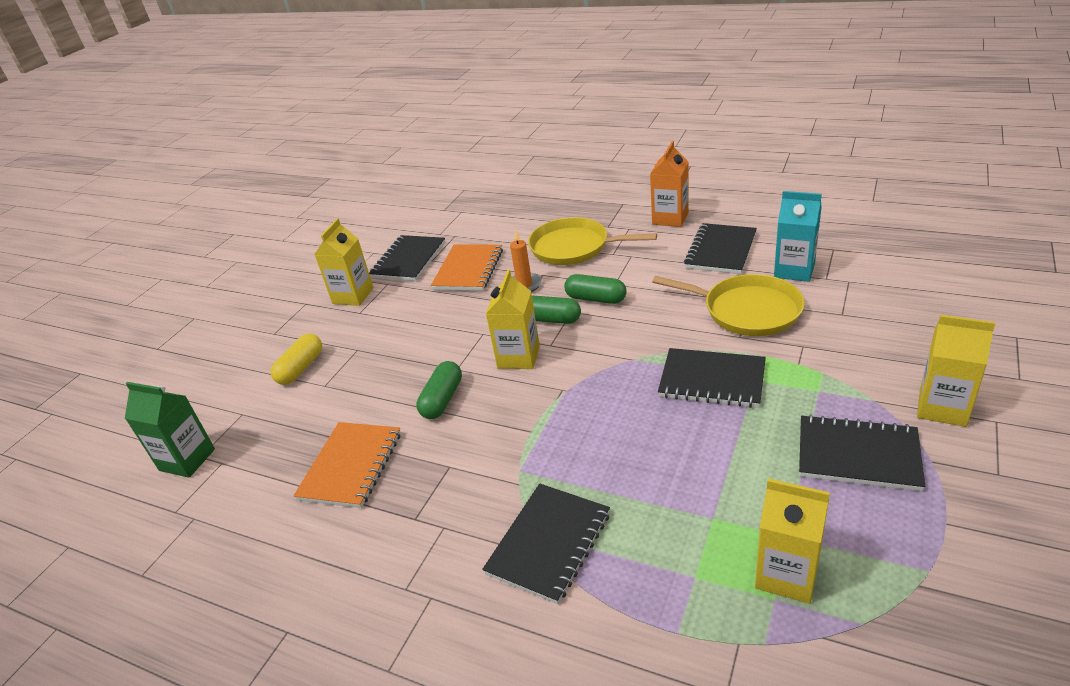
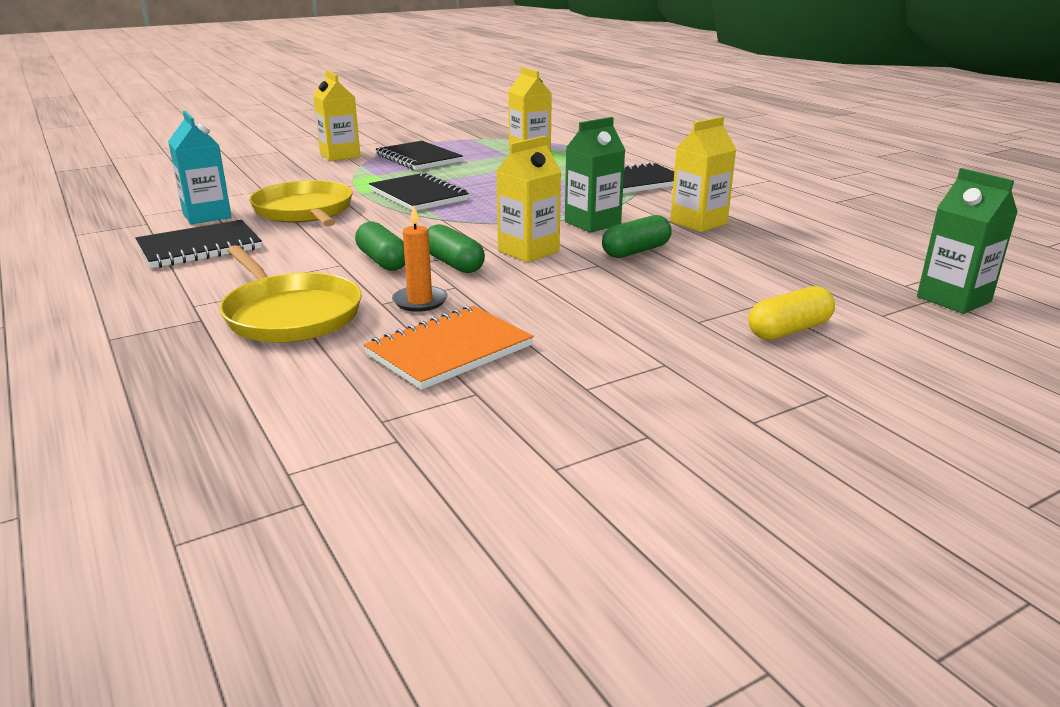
camera: 150 degrees left, 10 degrees down
orange notebook [293,422,401,508] -> none
yellow carton [314,218,373,306] -> yellow carton moved to [670,117,736,232]
black notebook [369,235,445,281] -> none
orange carton [650,141,689,227] -> none
none -> green carton [565,117,625,233]

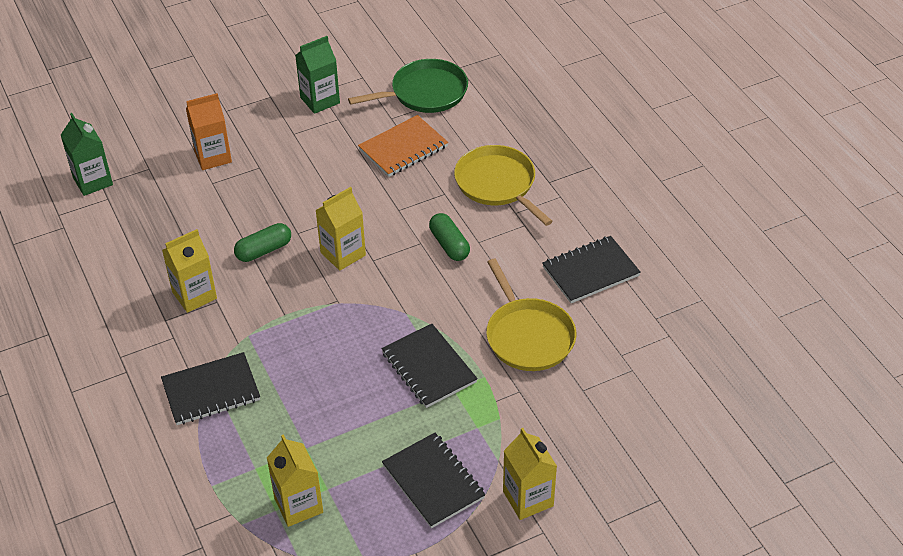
camera: 175 degrees left, 20 degrees up
turquoise carton [168,111,232,224] -> none
orange candle [392,205,448,312] -> none
green capsule [428,224,485,273] -> none
green carton [565,117,625,233] -> green carton moved to [295,36,340,114]
yellow capsule [749,286,835,340] -> orange carton [186,93,232,170]
none -> green pan [348,59,468,113]

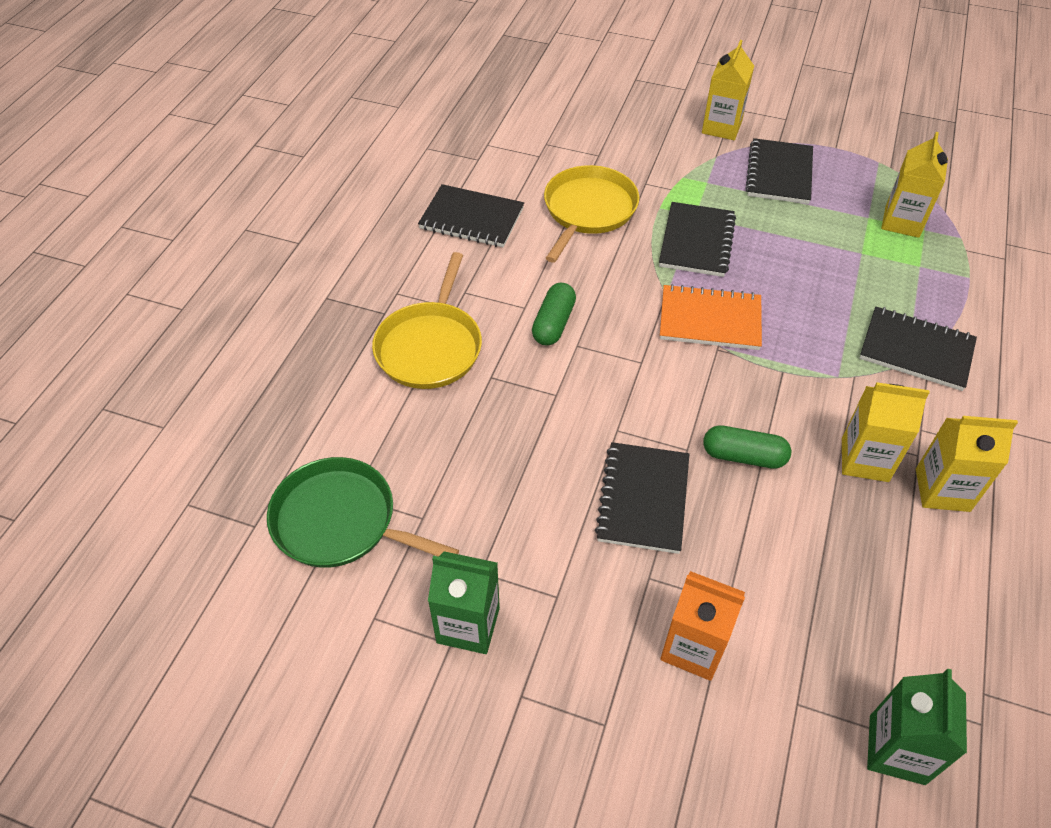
camera: 135 degrees left, 5 degrees up
yellow carton [315,187,366,271] -> yellow carton moved to [916,416,1018,512]
orange notebook [358,115,448,177] -> orange notebook moved to [660,284,762,350]
none -> black notebook [595,442,689,554]

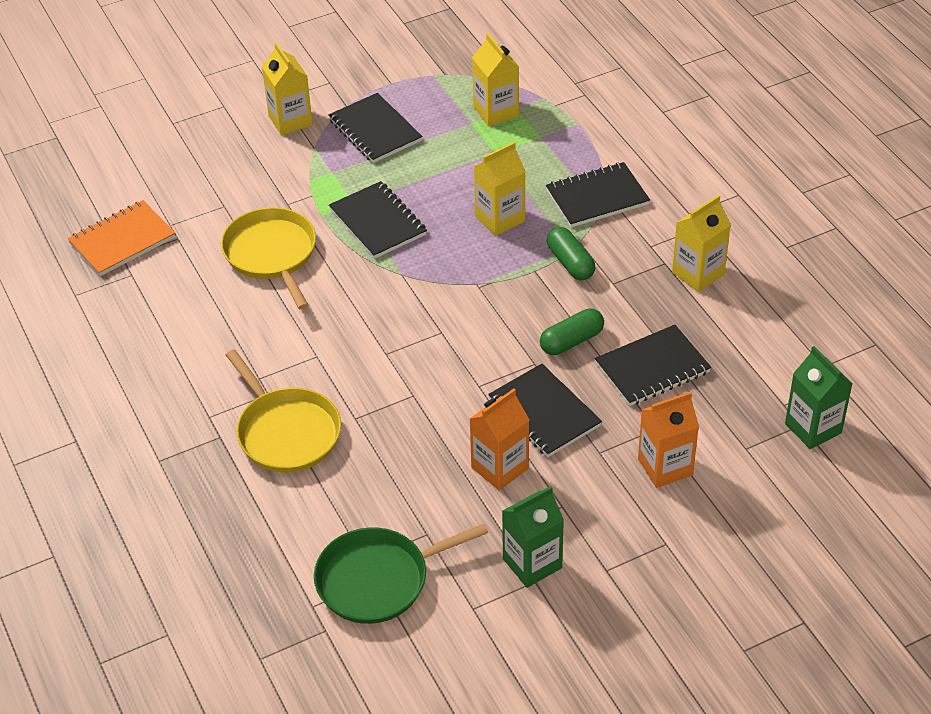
camera: 45 degrees left, 5 degrees down
black notebook [418,184,524,247] -> black notebook moved to [595,325,711,406]
green capsule [532,283,576,345] -> green capsule moved to [547,227,595,280]
orange notebook [660,284,762,350] -> orange notebook moved to [68,200,175,276]
yellow carton [842,382,930,482] -> yellow carton moved to [474,142,526,236]
none -> orange carton [470,388,529,490]

